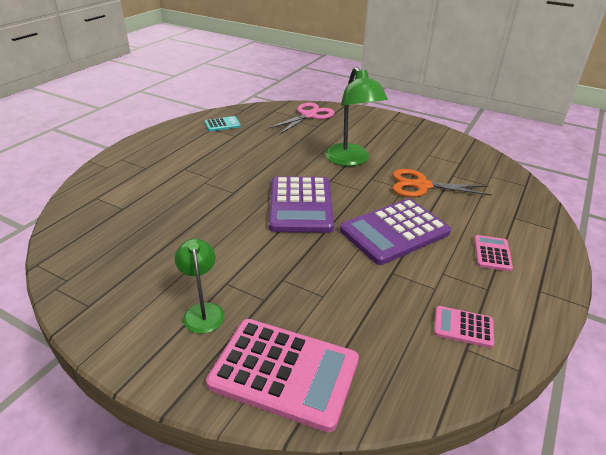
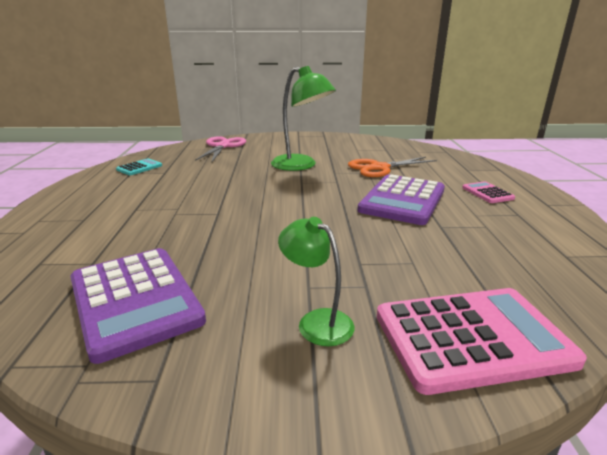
camera: 30 degrees left, 10 degrees down
purple calculator [269,176,334,233] -> purple calculator moved to [70,248,206,364]
pink calculator [434,306,494,348] -> none

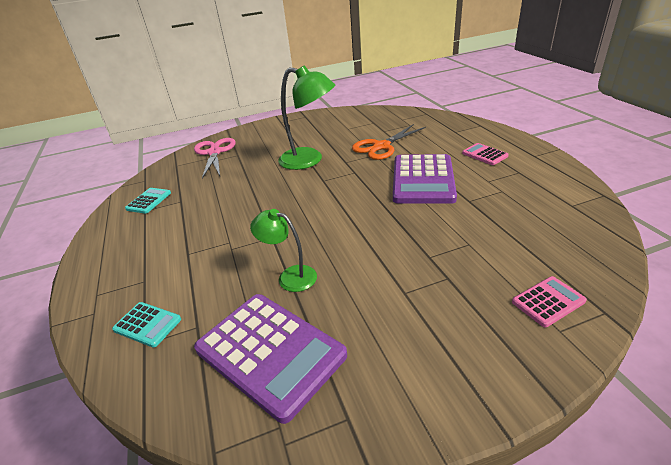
camera: 15 degrees left, 10 degrees up
green lamp [278,217,354,346] -> green lamp moved to [250,209,317,292]
pink calculator [377,288,587,395] -> pink calculator [512,276,587,327], size x0.47
none -> turquoise calculator [112,302,181,348]

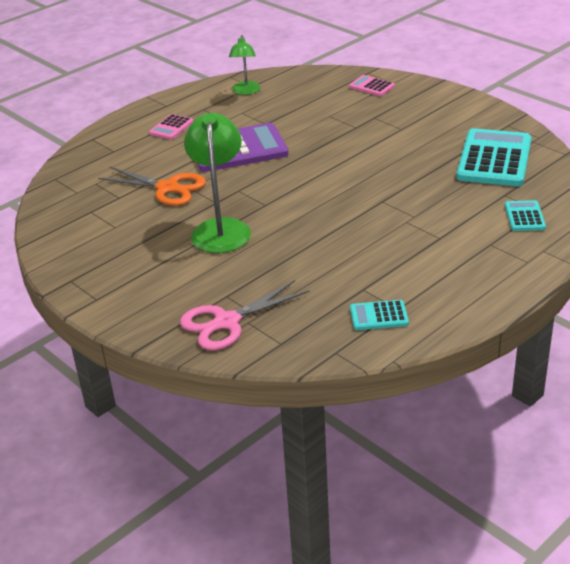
camera: 115 degrees left, 0 degrees up
purple calculator [194,294,347,424] -> turquoise calculator [456,128,531,186]
green lamp [250,209,317,292] -> green lamp moved to [229,35,260,95]

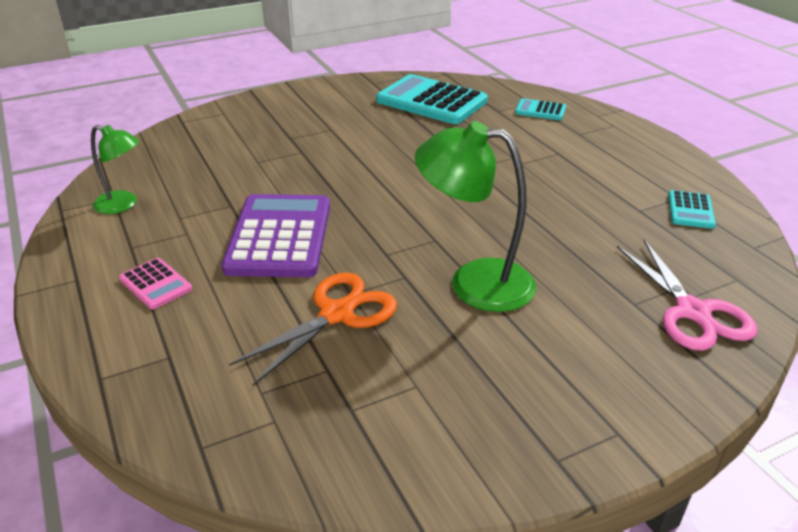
camera: 75 degrees left, 0 degrees up
pink calculator [349,75,395,96] -> none

